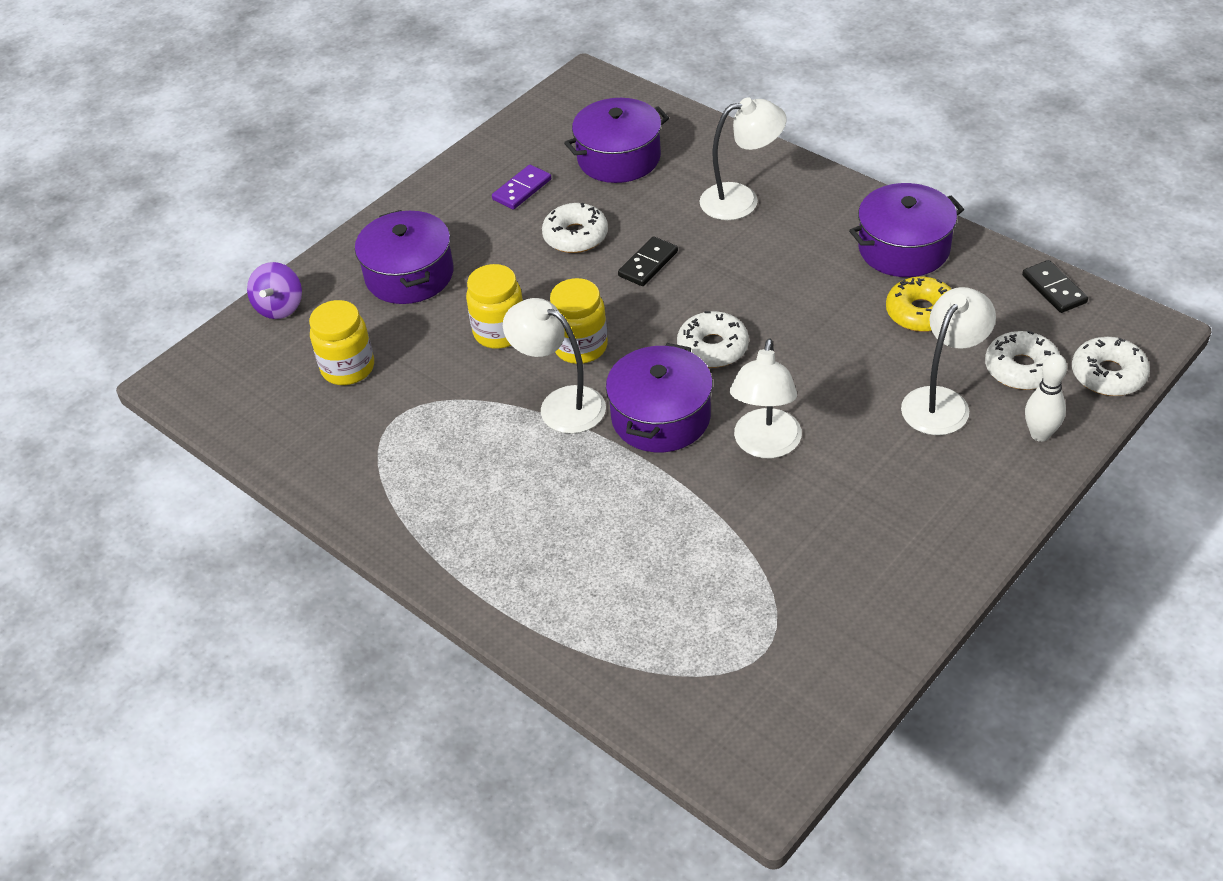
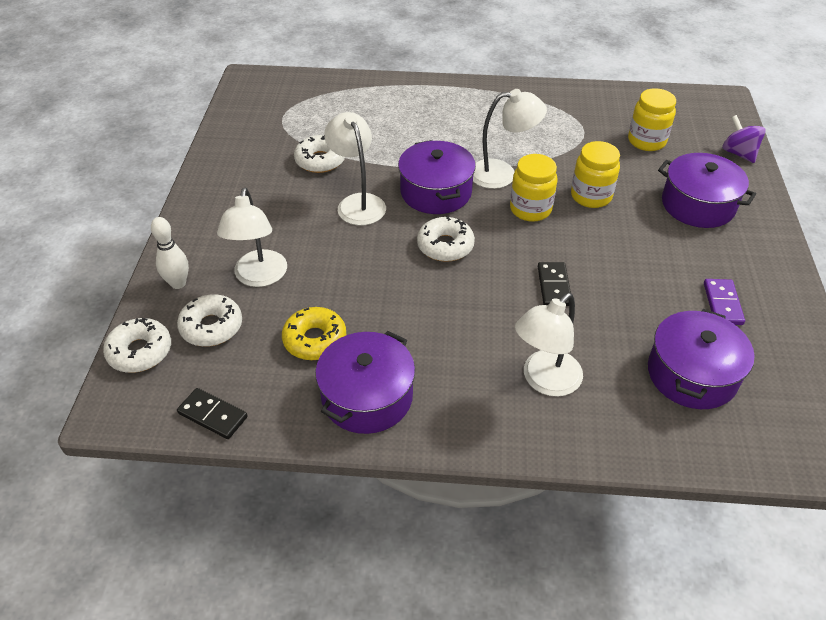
camera: 140 degrees right, 0 degrees up
white donut [542,203,608,253] -> white donut moved to [294,135,345,173]

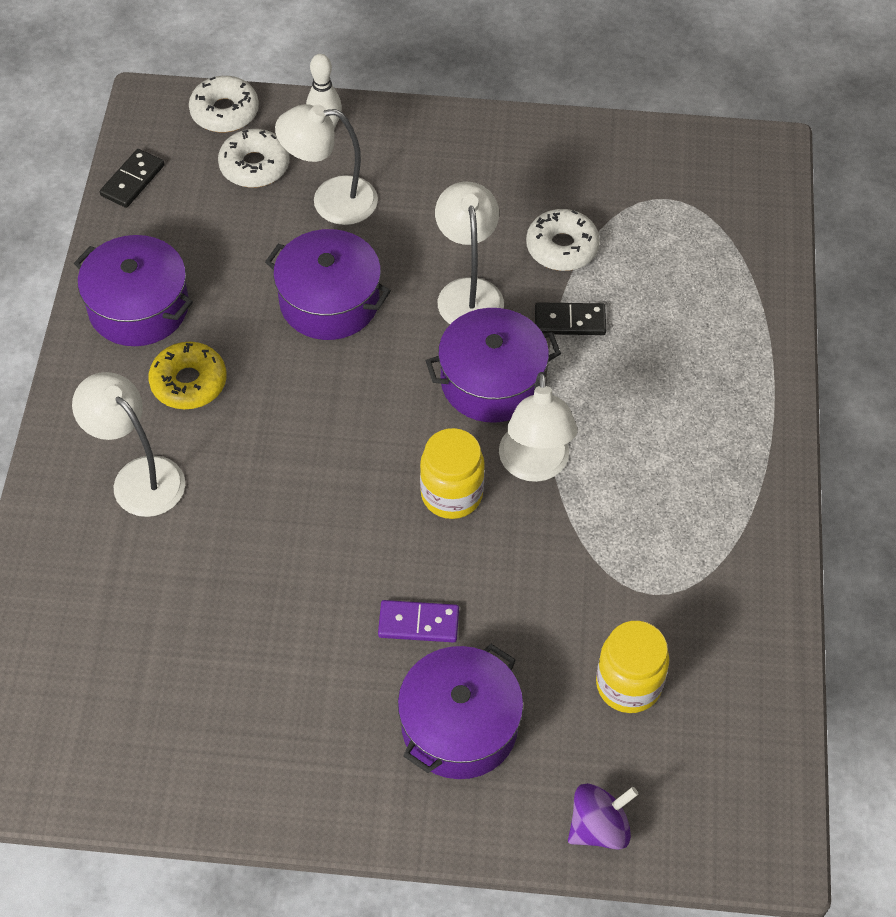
camera: 90 degrees right, 10 degrees up
yellow donut [282,307,346,360] -> yellow donut moved to [149,342,227,409]
white lamp [324,112,386,225] -> white lamp turned 75 degrees counterclockwise [435,182,504,324]
white donut [417,217,475,262] -> none
black domino [538,262,571,306] -> black domino moved to [535,302,606,335]
yellow jar [571,141,620,208] -> none
purple pot [648,309,755,409] -> purple pot moved to [265,229,391,340]
purple domino [704,279,745,325] -> purple domino moved to [378,600,459,642]

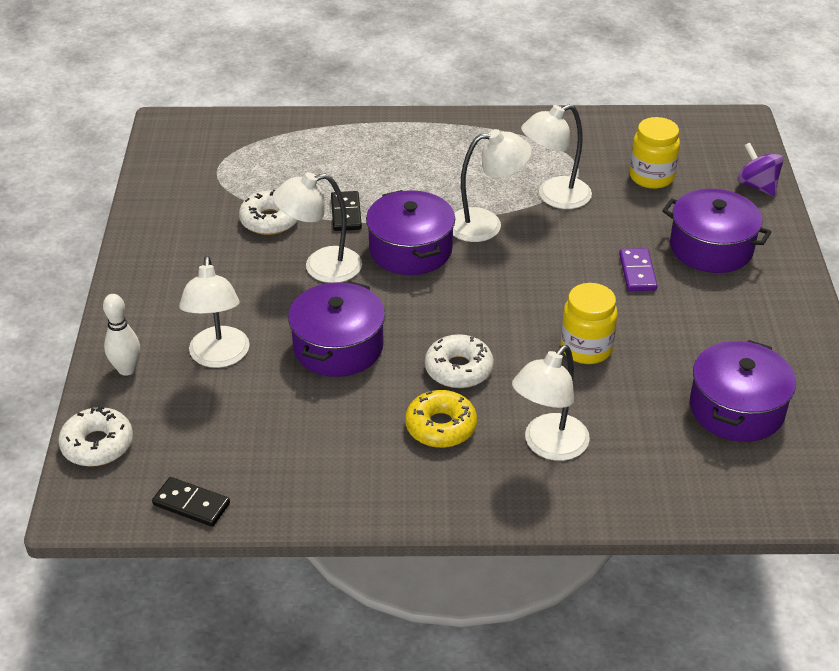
camera: 95 degrees left, 15 degrees down
purple pot [74,235,193,346] -> purple pot moved to [690,340,796,442]
white donut [218,129,289,188] -> white donut moved to [425,334,494,388]
yellow jar [420,428,485,519] -> yellow jar moved to [561,283,618,364]
none -> white lamp [521,104,592,209]

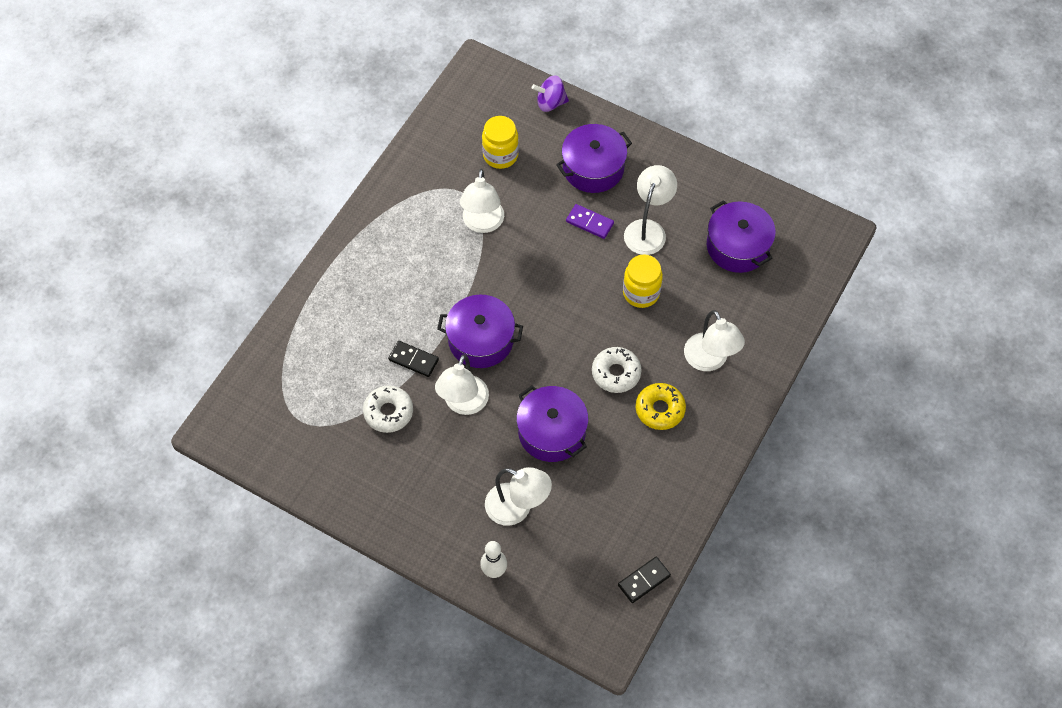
camera: 60 degrees left, 20 degrees up
white donut [58,407,133,467] -> none
white lamp [453,129,532,242] -> white lamp moved to [624,165,677,255]

